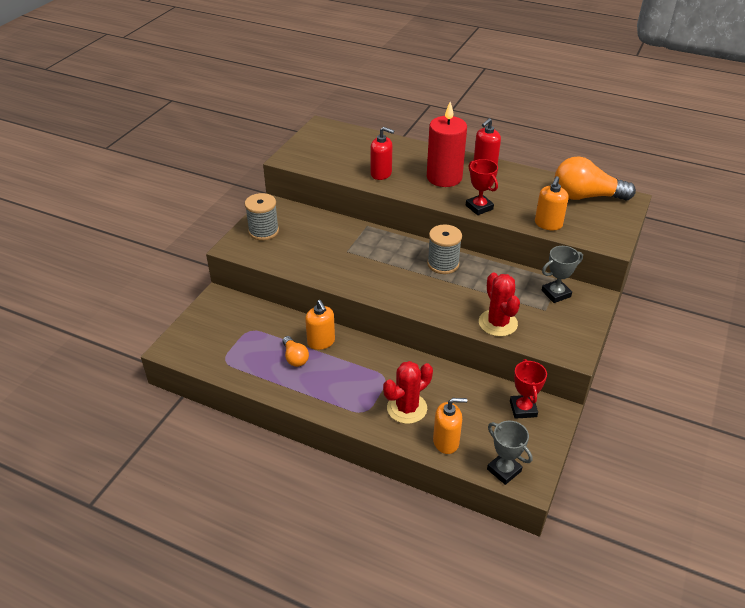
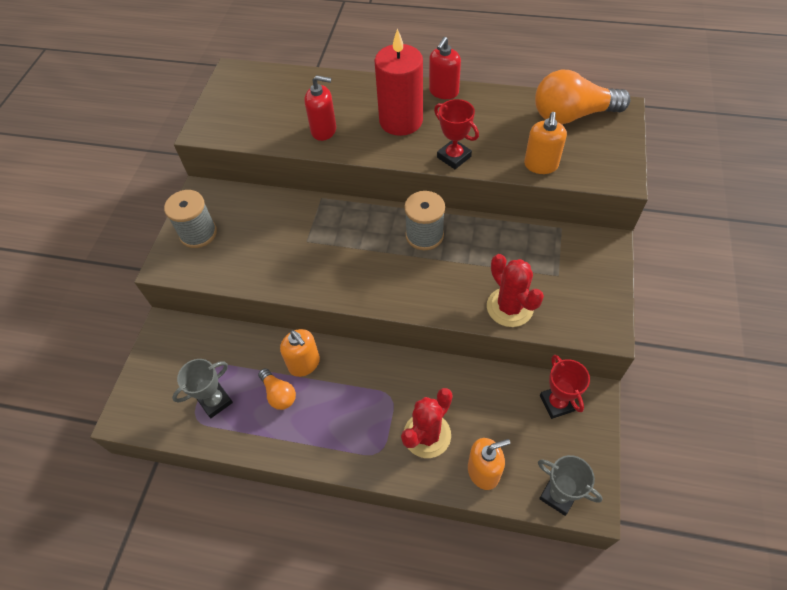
camera: 10 degrees left, 15 degrees up
grey trophy [542,246,583,303] -> grey trophy moved to [172,359,233,418]

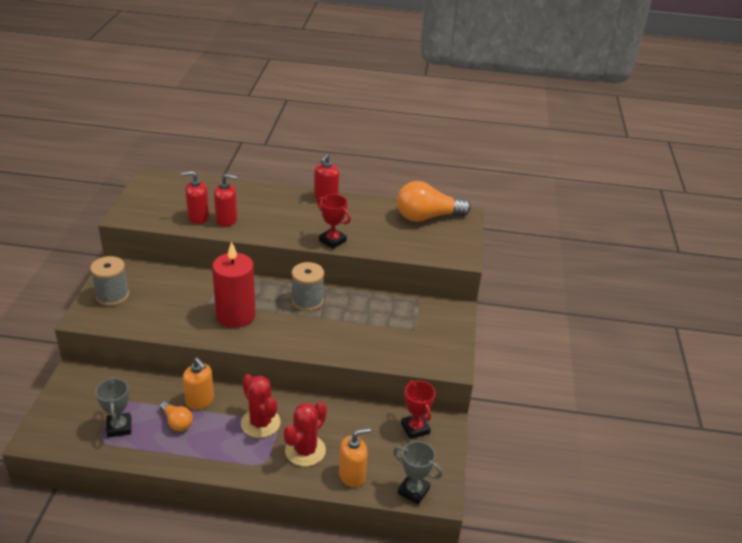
camera: 10 degrees left, 20 degrees down
grey trophy [172,359,233,418] -> grey trophy turned 60 degrees counterclockwise [95,377,131,437]
red candle [374,28,423,136] -> red candle moved to [212,241,256,328]
red cactus [487,254,544,327] -> red cactus moved to [241,374,281,438]
orange soap dispenser [524,112,567,174] -> none
none -> red soap dispenser [181,171,209,224]

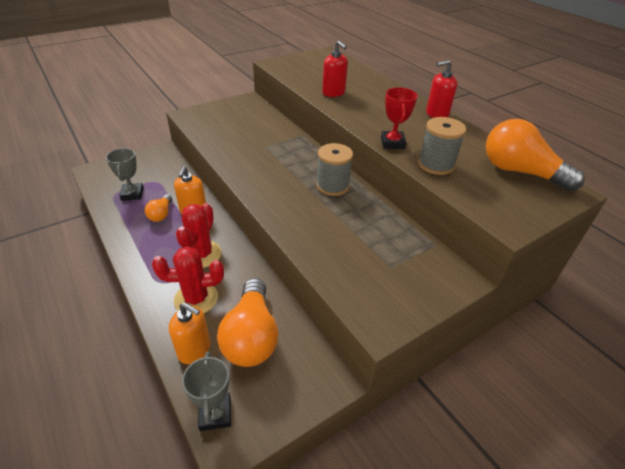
camera: 50 degrees right, 5 degrees up
grey spool [90,256,129,306] -> grey spool moved to [418,117,466,175]
grey trophy [95,377,131,437] -> grey trophy turned 45 degrees counterclockwise [106,148,144,201]
red soap dispenser [181,171,209,224] -> none
red candle [212,241,256,328] -> none
red trophy [401,380,436,439] -> none
none -> orange light bulb [217,278,278,367]

